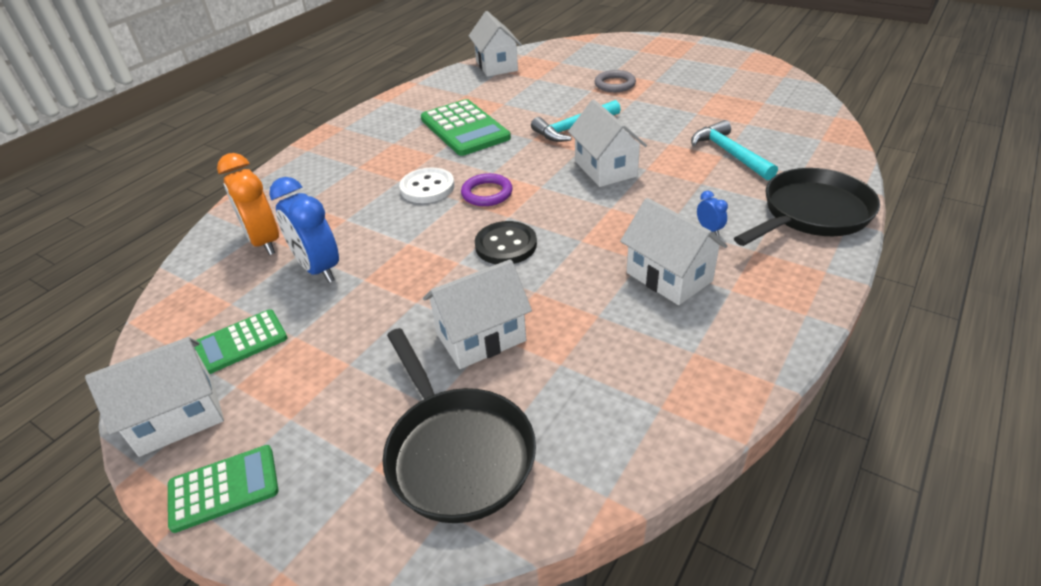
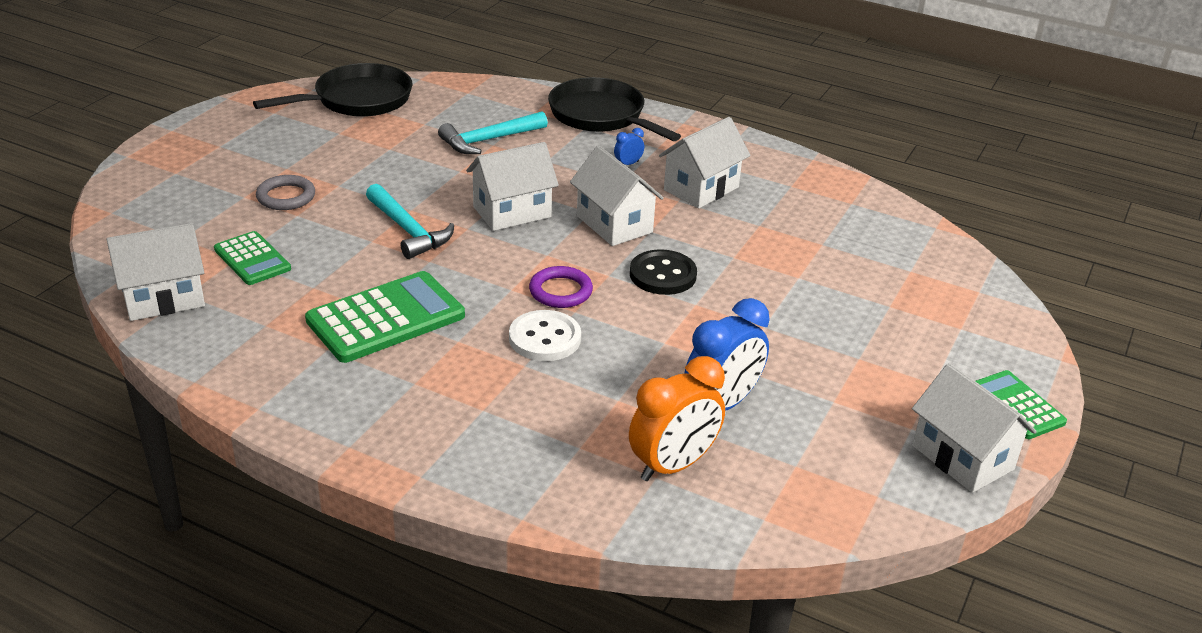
camera: 100 degrees left, 5 degrees down
green calculator [195,309,288,374] -> green calculator moved to [214,231,291,285]
black pan [382,328,536,523] -> black pan moved to [253,63,413,117]
white house [423,259,532,369] -> white house moved to [570,146,664,246]

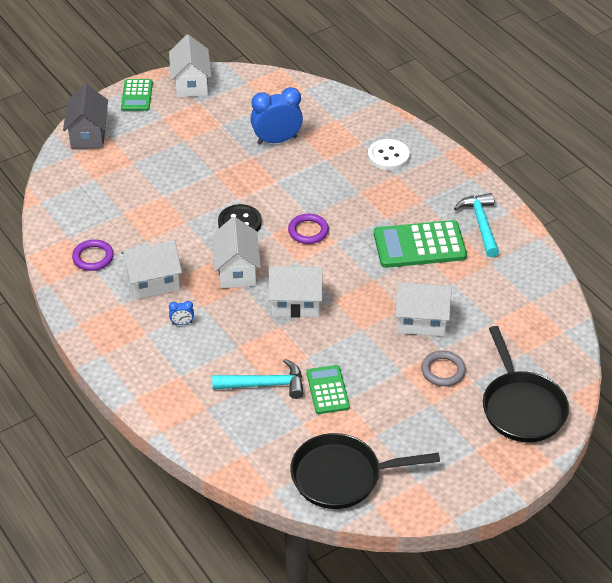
camera: 150 degrees left, 10 degrees up
white house [106,223,205,321] -> white house moved to [395,282,452,336]
green calculator [214,231,291,285] -> green calculator moved to [306,365,350,414]
turquoise hammer [366,184,454,259] -> turquoise hammer moved to [454,193,499,257]
white button [509,310,581,361] -> white button moved to [368,139,410,170]
black pan [548,77,681,141] -> black pan moved to [483,326,569,442]
orange clock [629,356,725,481] -> none
none -> grey house [63,84,108,149]
none -> purple ring [72,239,114,271]

